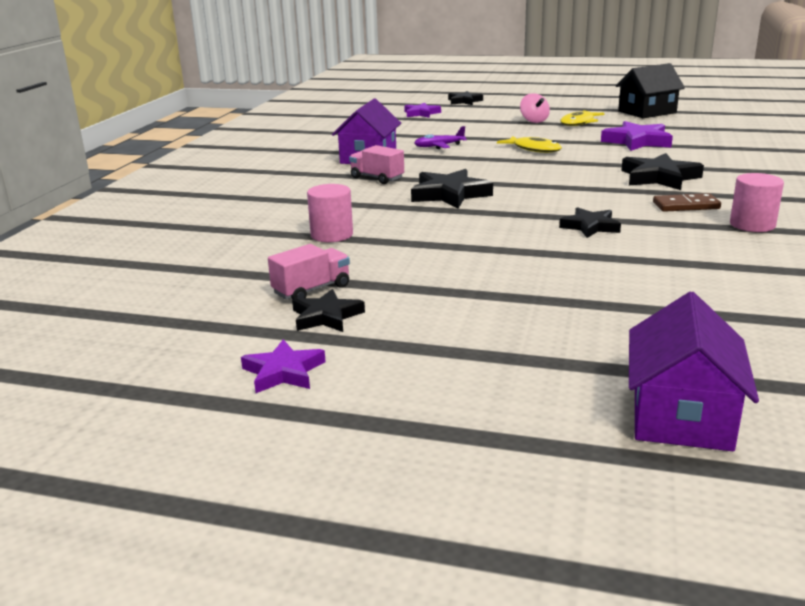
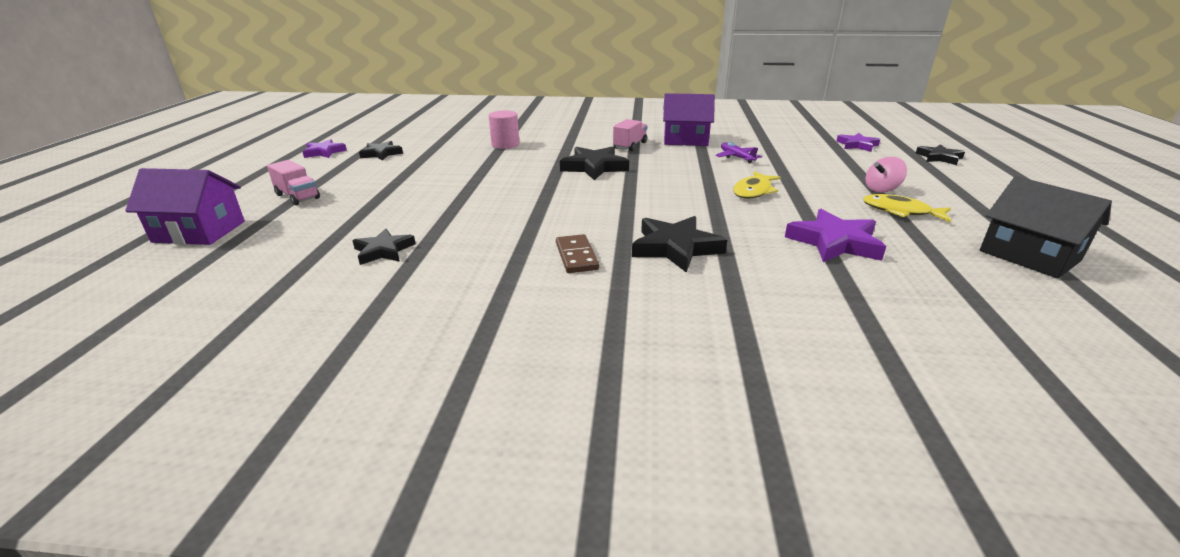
camera: 80 degrees right, 5 degrees up
pink truck [268,244,350,300] -> pink truck moved to [267,160,320,205]
black star [559,207,621,238] -> black star moved to [352,229,416,265]
pink cylinder [730,173,784,232] -> none

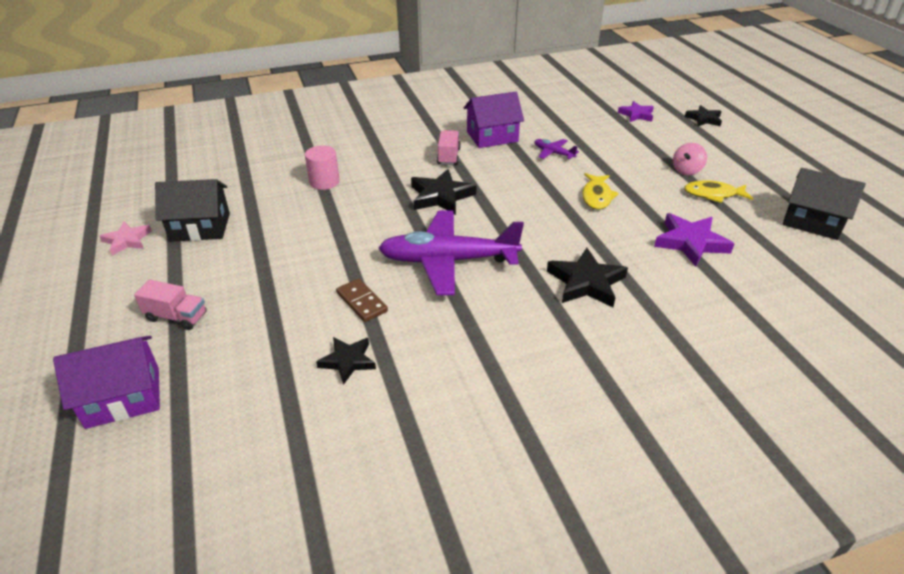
camera: 25 degrees left, 10 degrees up
purple star [302,139,347,158] -> pink star [100,222,152,256]
black star [359,141,403,160] -> black house [155,179,230,242]
brown domino [556,234,599,273] -> brown domino moved to [336,278,388,322]
none -> purple plane [379,210,524,295]

